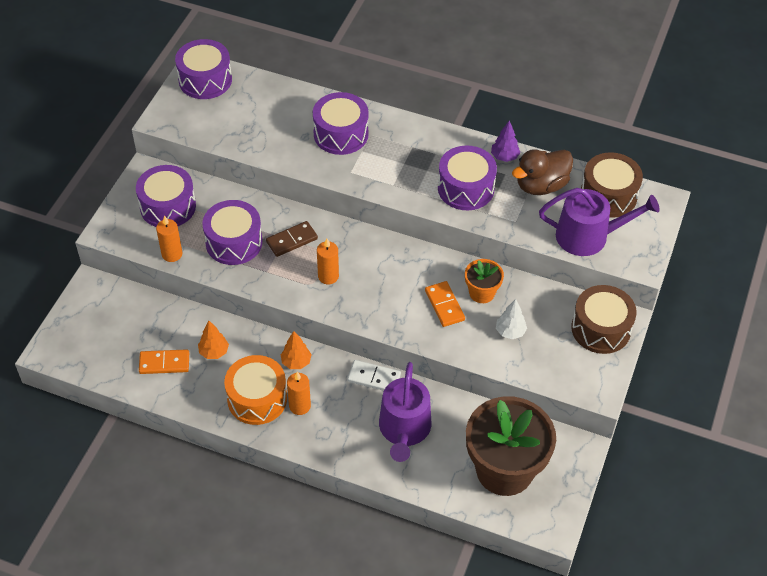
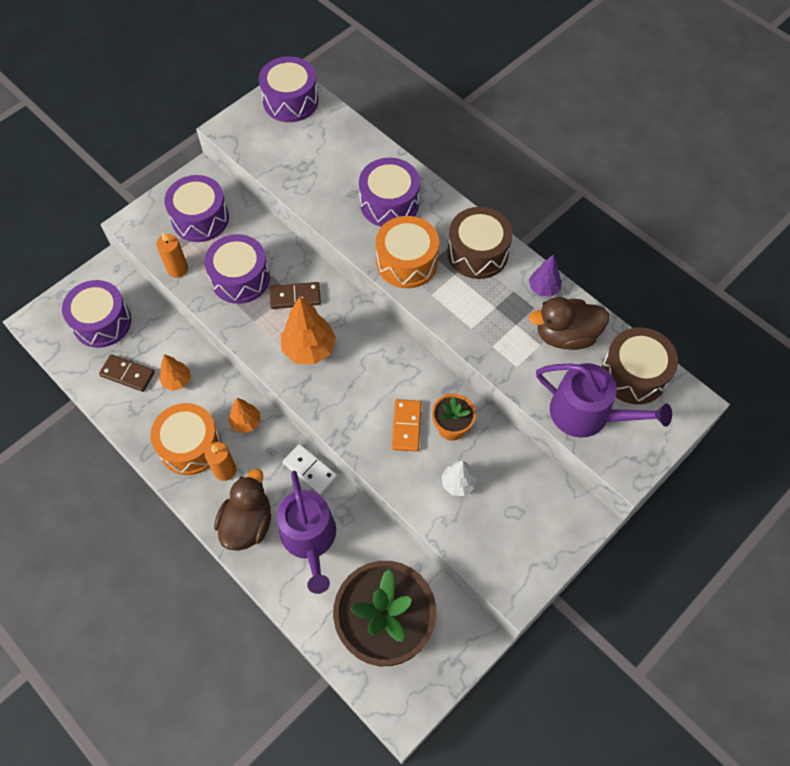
camera: 25 degrees right, 10 degrees up
orange domino [139,349,189,374] -> brown domino [99,354,155,392]
orange candle [317,239,339,284] -> orange tree [281,296,336,365]
purple watering can [379,362,432,462] -> purple watering can turned 45 degrees counterclockwise [277,471,336,594]
purple drum [438,146,497,210] -> purple drum moved to [62,280,131,348]
brown drum [571,285,636,354] -> brown drum moved to [447,207,513,279]
none -> brown duck [214,469,271,551]
none -> orange drum [376,216,439,288]

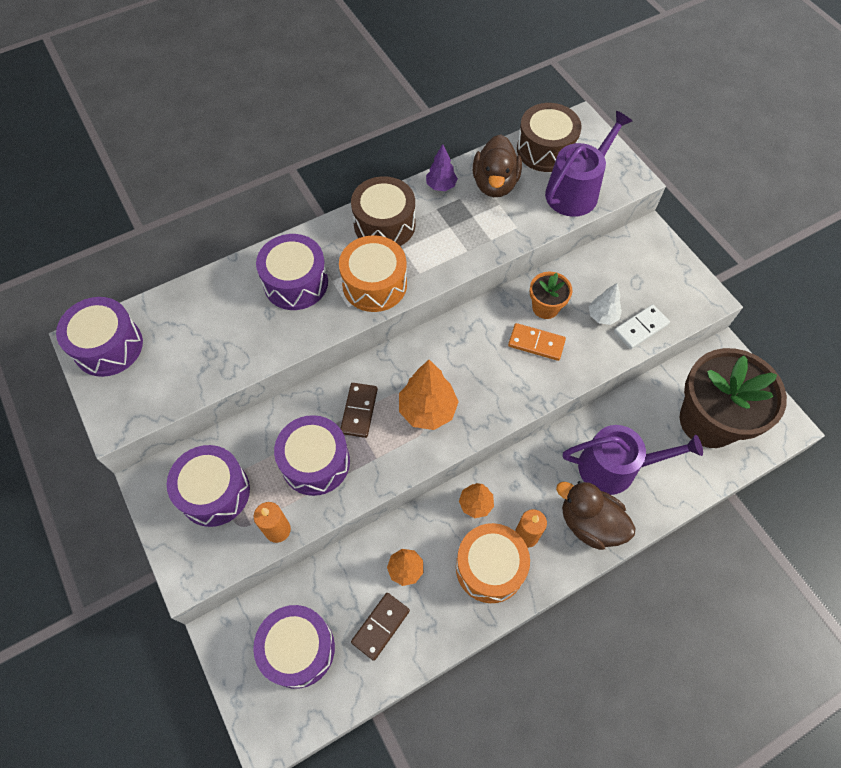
camera: 75 degrees left, 0 degrees up
white domino [283,444,338,495] -> white domino moved to [614,304,670,349]

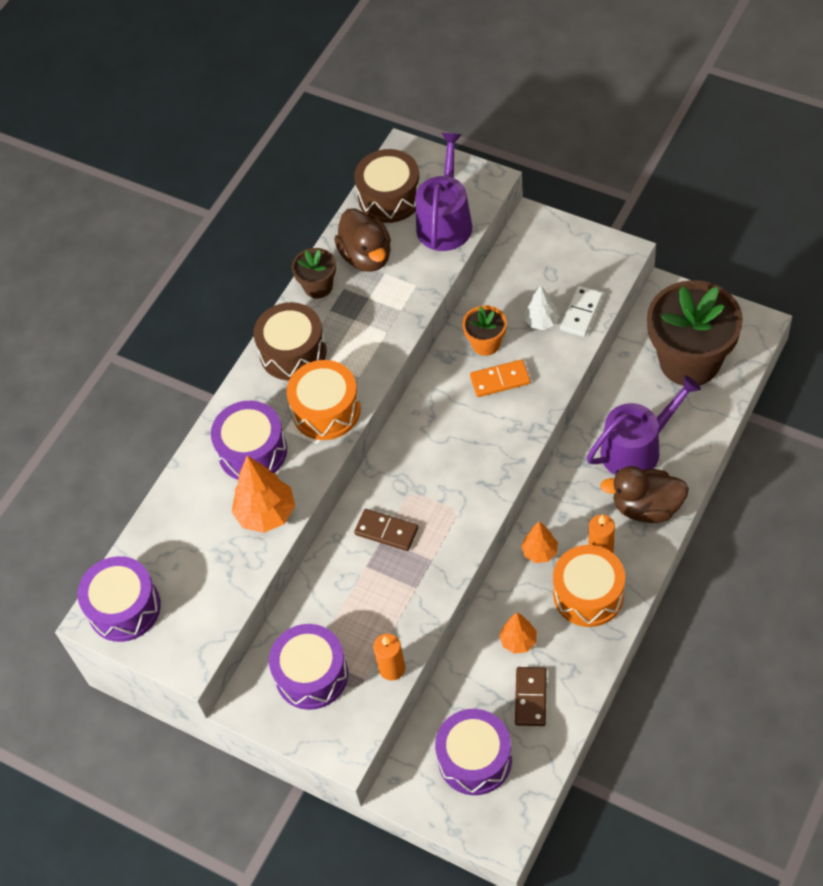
camera: 25 degrees left, 5 degrees down
purple drum [274,415,350,496] -> none
brown domino [340,383,378,438] -> brown domino turned 45 degrees counterclockwise [354,509,419,551]
orange tree [399,360,459,430] -> orange tree moved to [232,456,295,533]
purple tree [426,144,458,191] -> brown flower pot [292,248,336,299]

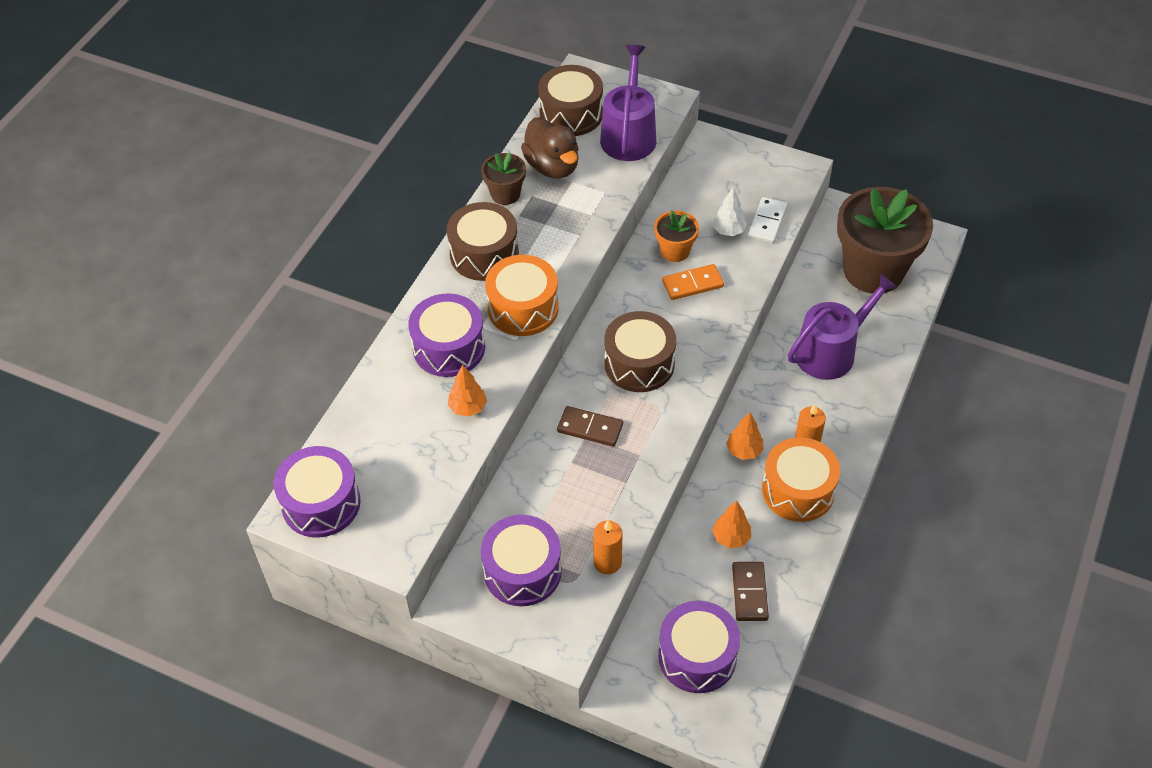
camera: 10 degrees left, 5 degrees down
orange tree [232,456,295,533] -> orange tree [448,365,487,417], size x0.59
brown duck [600,466,689,523] -> none
none -> brown drum [604,311,676,392]

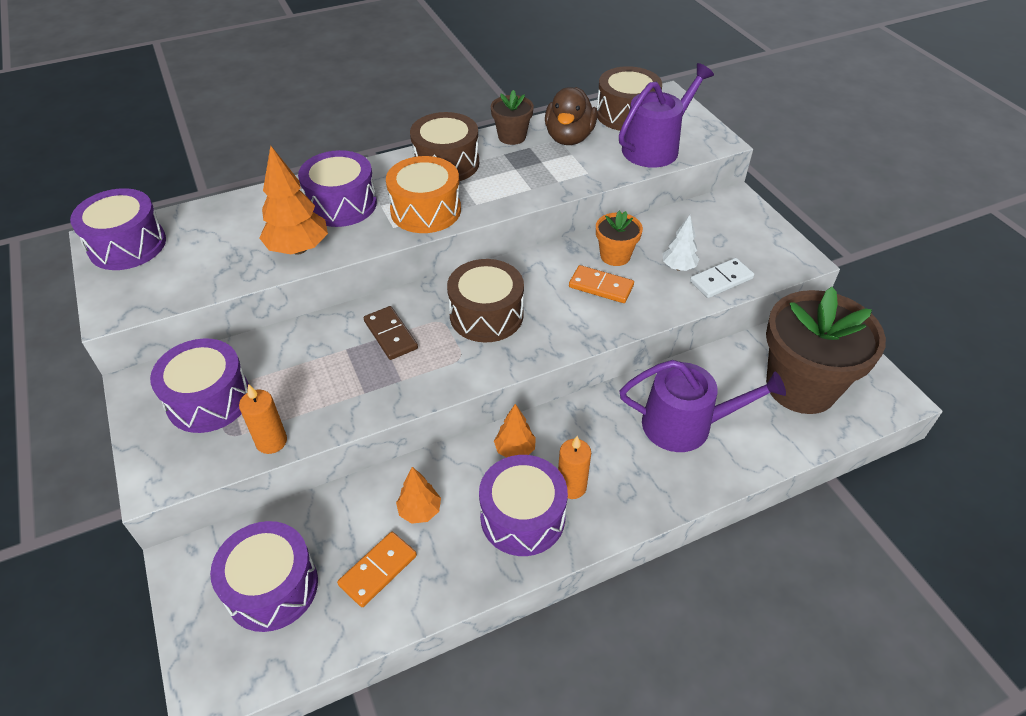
camera: 40 degrees right, 5 degrees down
orange tree [448,365,487,417] -> orange tree [259,146,328,254], size x1.69
brown domino [732,562,769,621] -> orange domino [337,532,417,607]
orange drum [762,437,840,522] -> purple drum [479,455,568,556]

